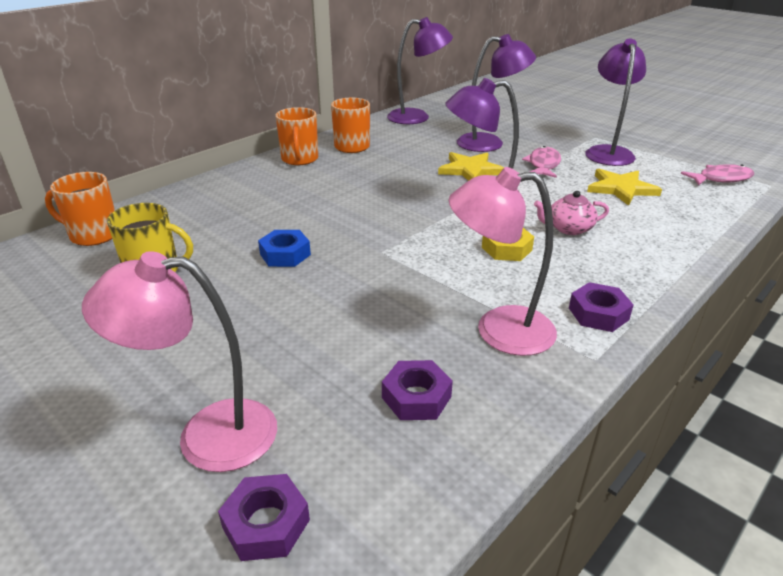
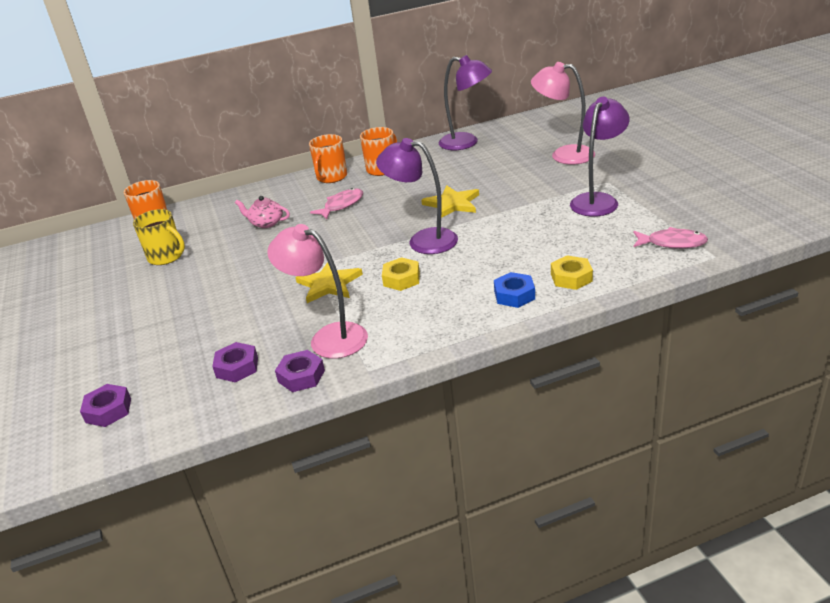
camera: 30 degrees right, 0 degrees up
pink lamp [82,251,277,472] -> pink lamp moved to [531,62,595,165]
blue nut [258,230,311,267] -> blue nut moved to [494,272,535,308]
purple lamp [457,34,536,152] -> none
pink fish [522,146,561,178] -> pink fish moved to [310,188,363,219]
pink teapot [534,191,609,235] -> pink teapot moved to [235,196,290,228]
purple nut [569,282,634,332] -> purple nut moved to [275,350,325,392]
yellow star [587,169,662,206] -> yellow star moved to [295,262,363,303]
none -> yellow nut [551,255,593,290]

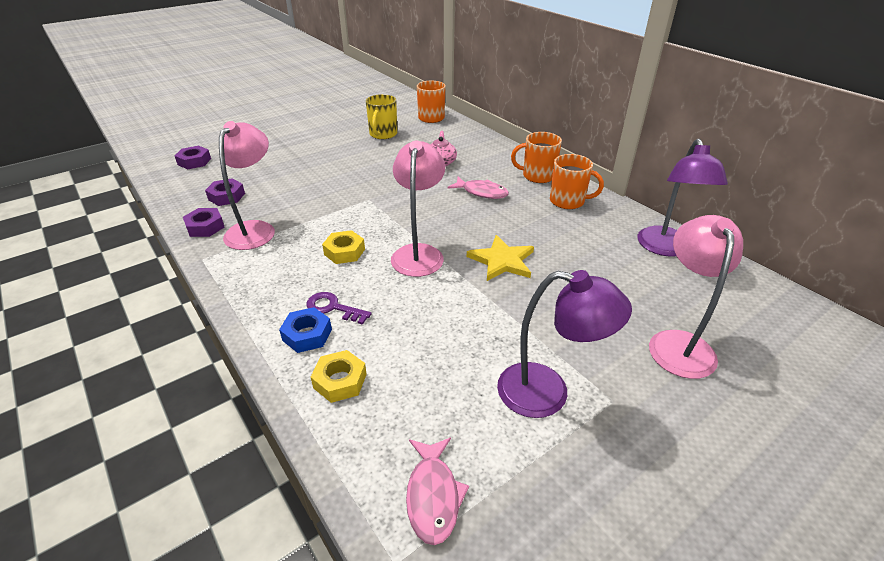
camera: 70 degrees right, 5 degrees up
yellow star [295,262,363,303] -> none
purple lamp [376,138,458,254] -> pink lamp [391,140,445,277]
none -> purple key [306,292,371,325]

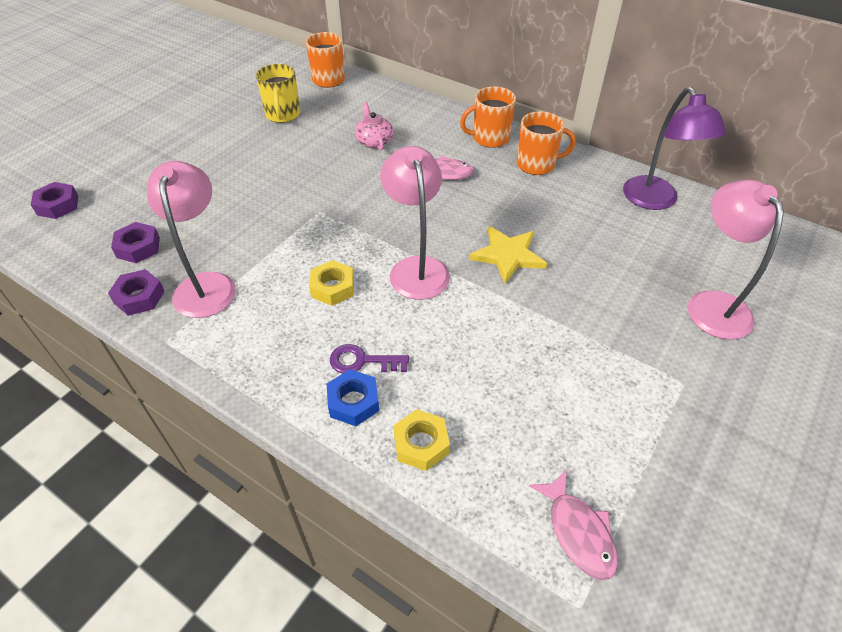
camera: 20 degrees left, 10 degrees up
purple lamp [497,270,632,418] -> none

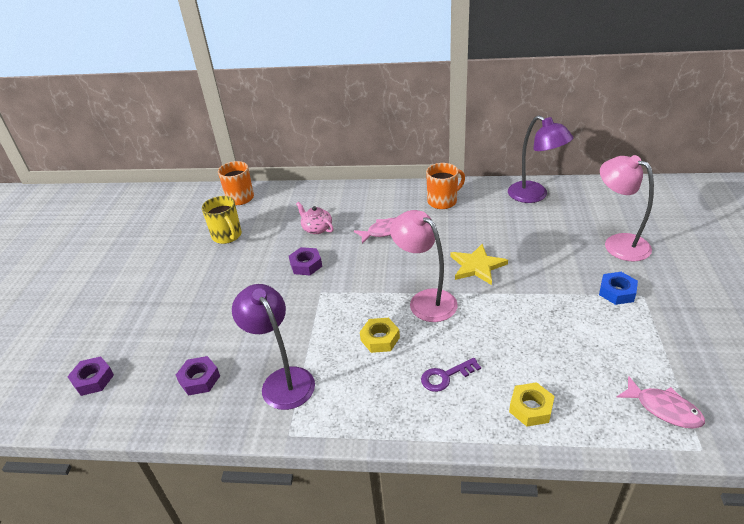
camera: 25 degrees left, 10 degrees down
purple nut [108,269,165,316] -> purple nut moved to [289,247,322,275]
pink lamp [147,161,236,318] -> purple lamp [232,284,315,410]
blue nut [327,369,379,426] -> blue nut moved to [599,272,638,305]
orange mug [460,86,516,148] -> none

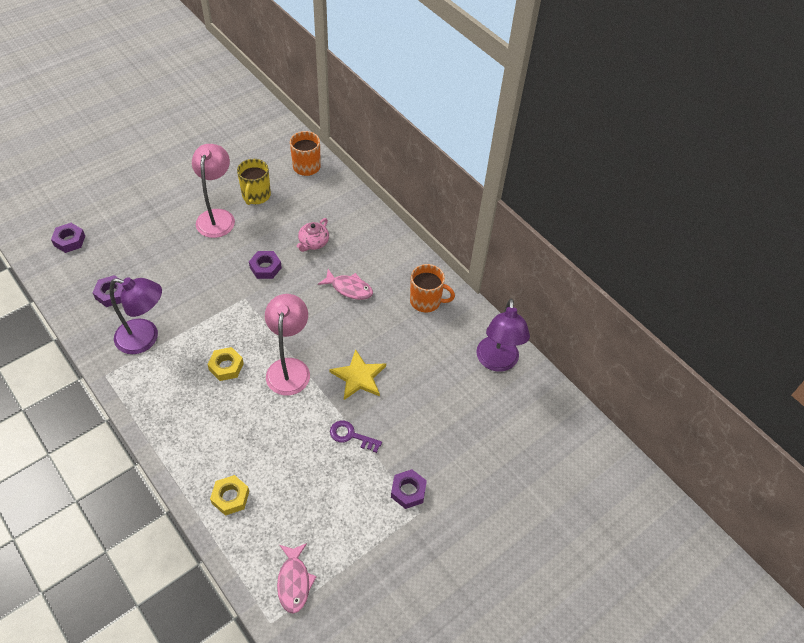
camera: 40 degrees right, 15 degrees up
purple lamp [232,284,315,410] -> purple lamp turned 90 degrees clockwise [109,277,162,354]
pink teapot [296,202,334,234] -> pink teapot turned 150 degrees counterclockwise [297,218,329,252]
purple key [421,358,481,392] -> purple key moved to [330,421,382,453]
blue nut [599,272,638,305] -> purple nut [391,469,427,509]
pink lamp [600,155,654,262] -> pink lamp moved to [192,144,235,238]

